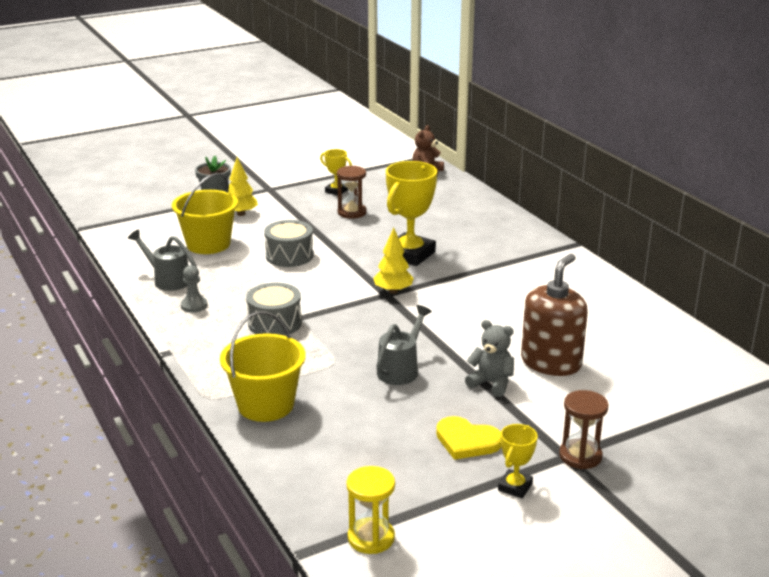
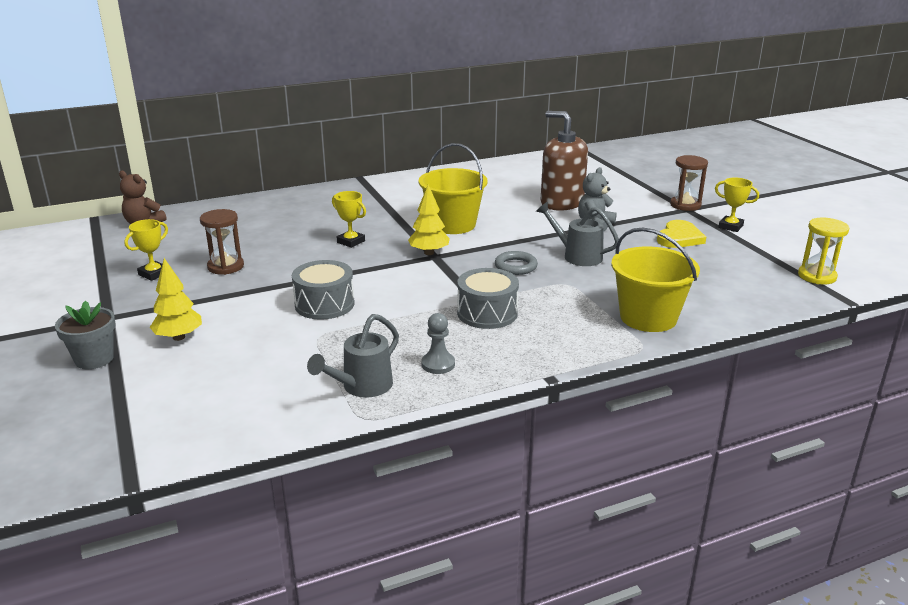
camera: 85 degrees left, 0 degrees up
yellow bucket [172,173,238,254] -> yellow bucket moved to [419,143,488,234]
yellow trophy [386,161,437,266] -> yellow trophy [332,191,366,248], size x0.51
none -> grey ring [495,251,538,275]

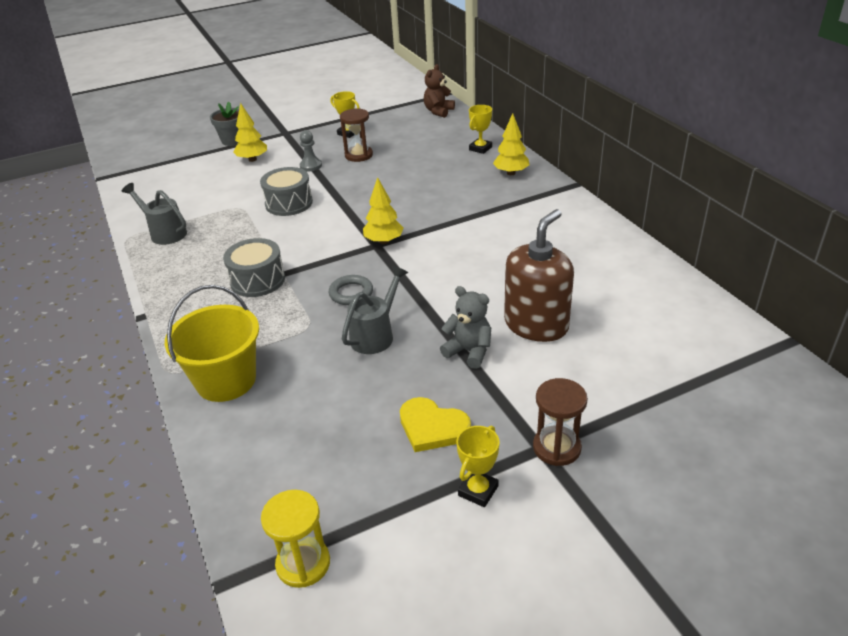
camera: 90 degrees right, 10 degrees up
yellow trophy [332,191,366,248] -> yellow trophy moved to [469,105,492,154]
yellow bucket [419,143,488,234] -> none
grey pawn [421,313,455,374] -> grey pawn moved to [300,130,322,171]
none -> yellow tree [493,113,529,175]

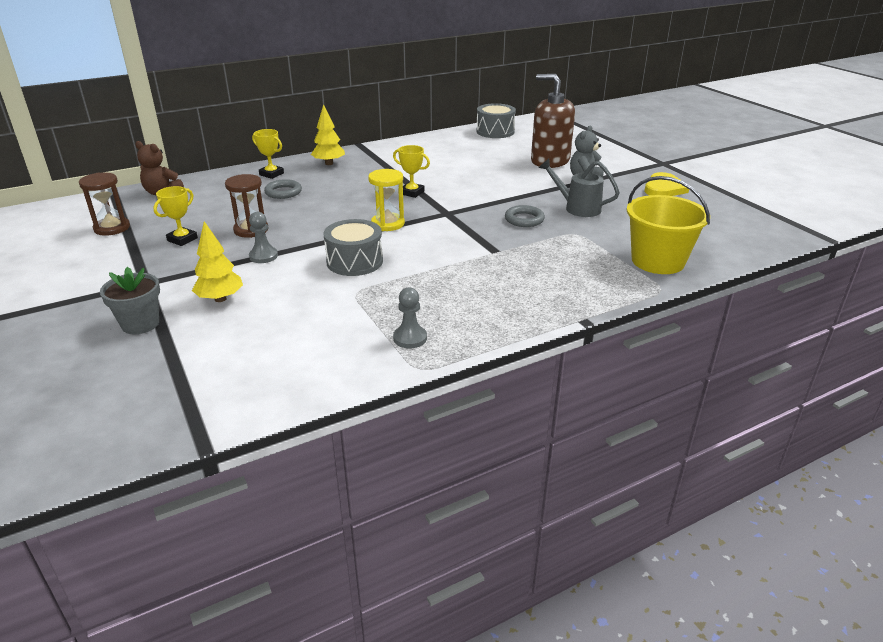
camera: 95 degrees left, 5 degrees down
grey watering can [122,183,187,245] -> grey pawn [393,287,427,348]
grey drum [223,238,285,297] -> grey drum moved to [476,103,516,138]
yellow hourglass [261,490,330,588] -> yellow hourglass moved to [368,169,405,231]
yellow tree [363,177,404,244] -> none
yellow trophy [456,426,500,507] -> yellow trophy moved to [393,145,430,198]
brown hourglass [533,378,588,466] -> brown hourglass moved to [79,172,130,236]
none -> grey ring [264,179,302,199]

